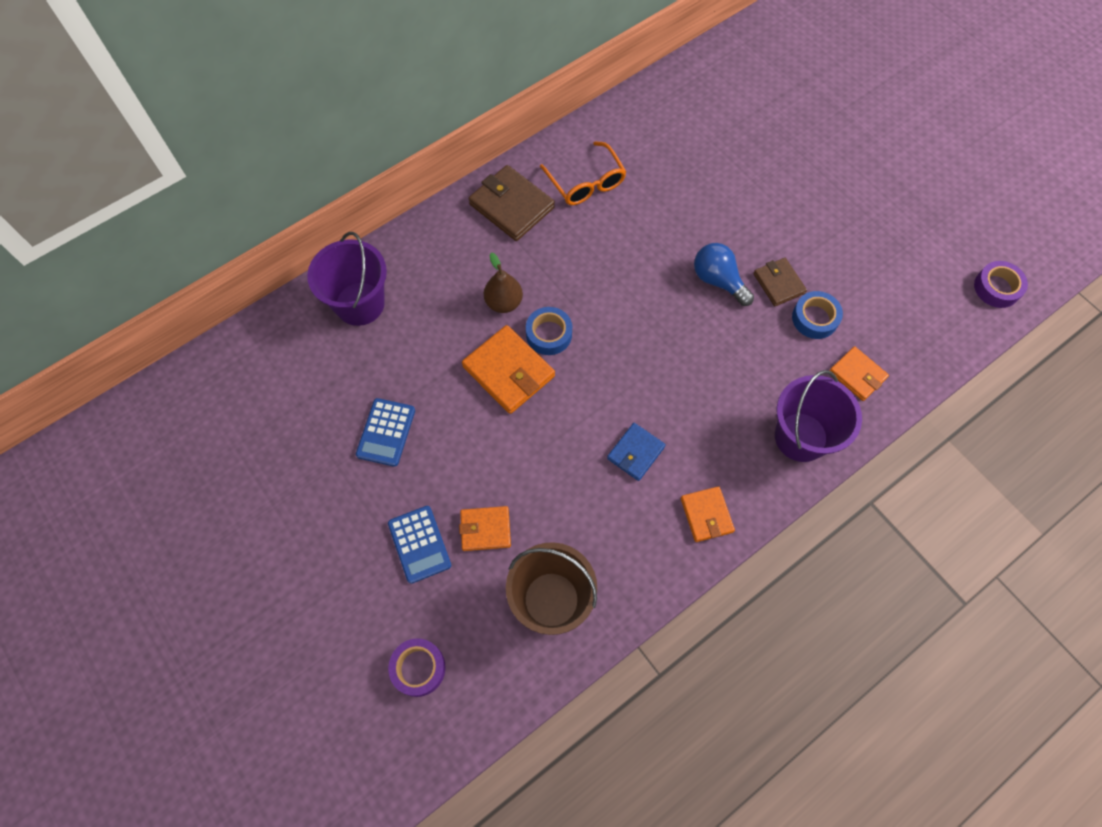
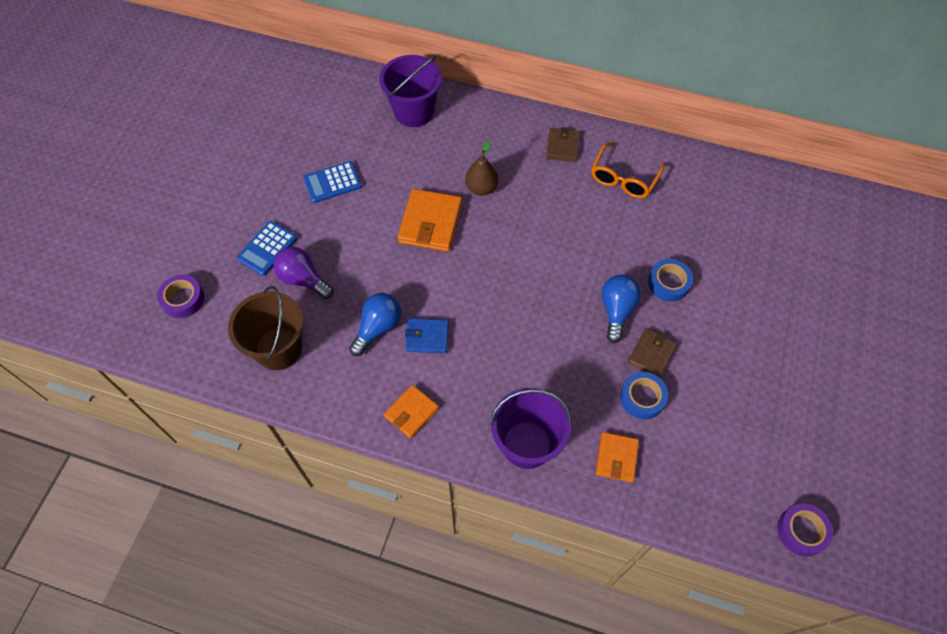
camera: 55 degrees right, 5 degrees down
orange wallet [459,506,511,551] -> purple light bulb [273,247,333,299]
brown wallet [469,165,555,241] -> brown wallet [546,127,580,162], size x0.61
blue tape [526,307,572,355] -> blue tape moved to [648,259,693,302]
none -> blue light bulb [349,293,401,356]

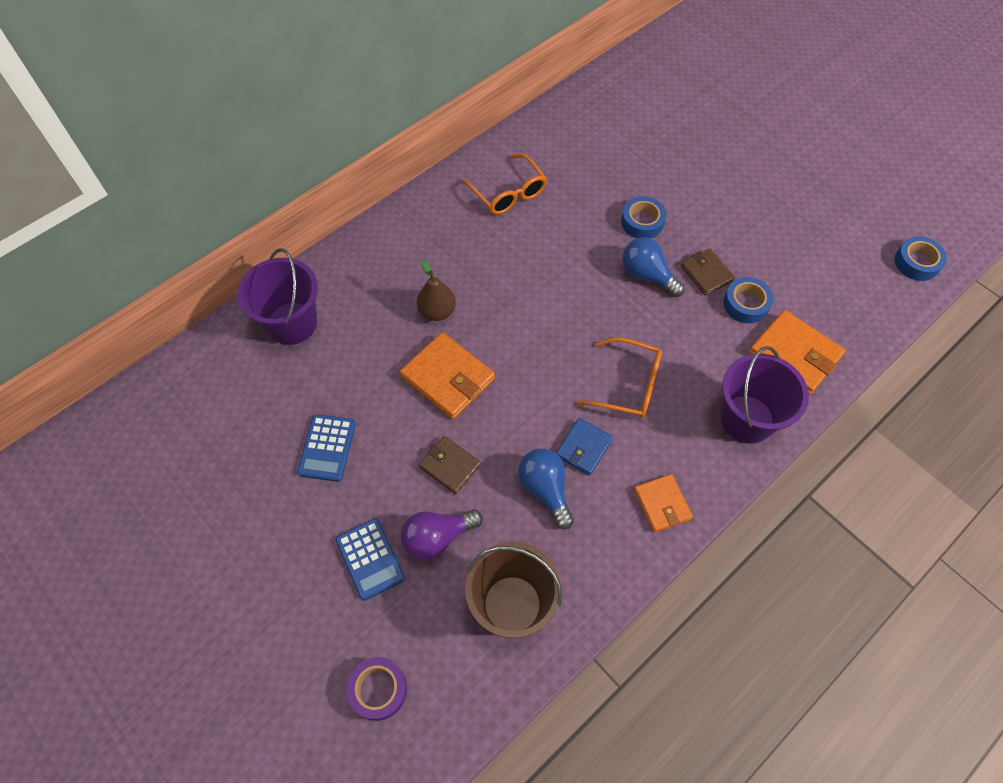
camera: 60 degrees left, 0 degrees up
brown wallet [546,127,580,162] -> brown wallet moved to [419,436,481,494]
orange wallet [596,432,639,483] -> orange wallet [749,310,845,395], size x1.63
purple tape [777,504,833,556] -> blue tape [895,236,947,281]
none -> orange glasses [577,338,662,418]

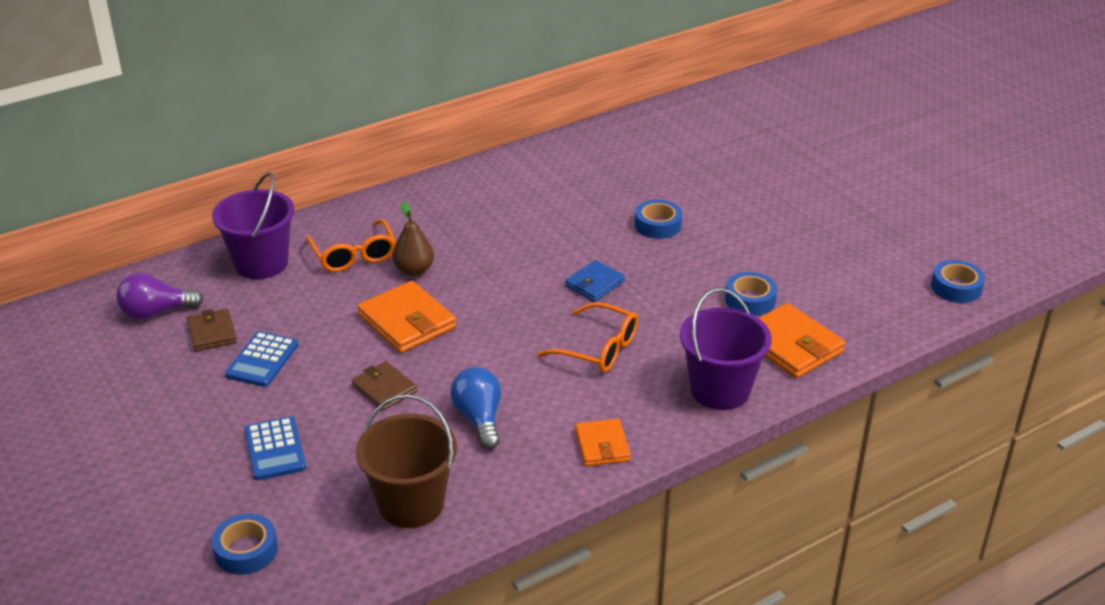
camera: 10 degrees right, 25 degrees down
purple tape [346,657,407,721] -> blue tape [212,514,278,575]
purple light bulb [401,509,483,561] -> purple light bulb moved to [116,273,204,319]
orange glasses [462,154,547,215] -> orange glasses moved to [306,219,396,272]
blue wallet [556,418,613,476] -> blue wallet moved to [565,260,625,302]
blue light bulb [622,237,684,297] -> none
brown wallet [681,249,735,296] -> brown wallet moved to [187,308,237,351]

